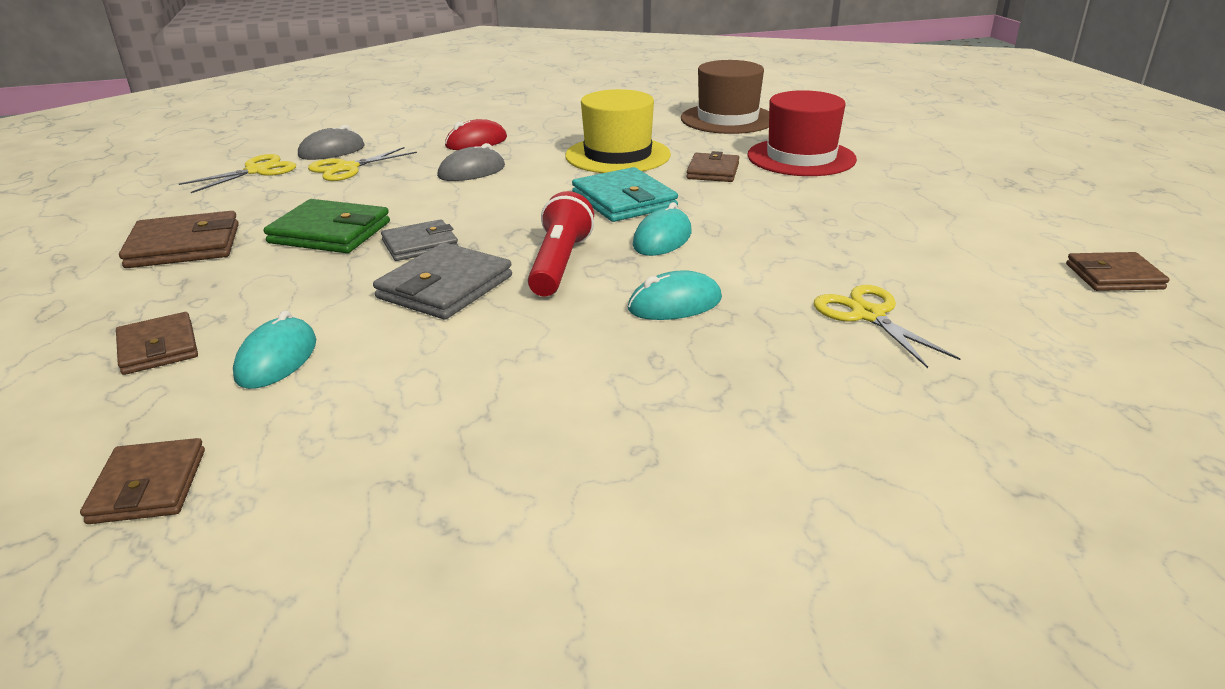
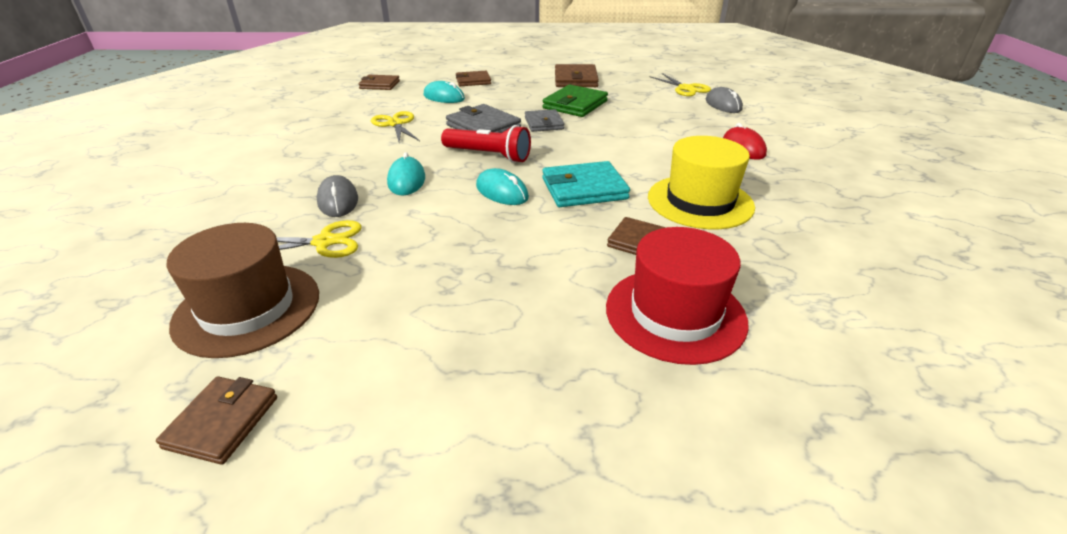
camera: 105 degrees right, 5 degrees up
yellow scissors [308,147,417,181] -> yellow scissors moved to [371,111,420,142]
grey mouse [437,143,505,181] -> grey mouse moved to [317,175,358,217]
brown hat [681,60,769,134] -> brown hat moved to [166,223,319,358]

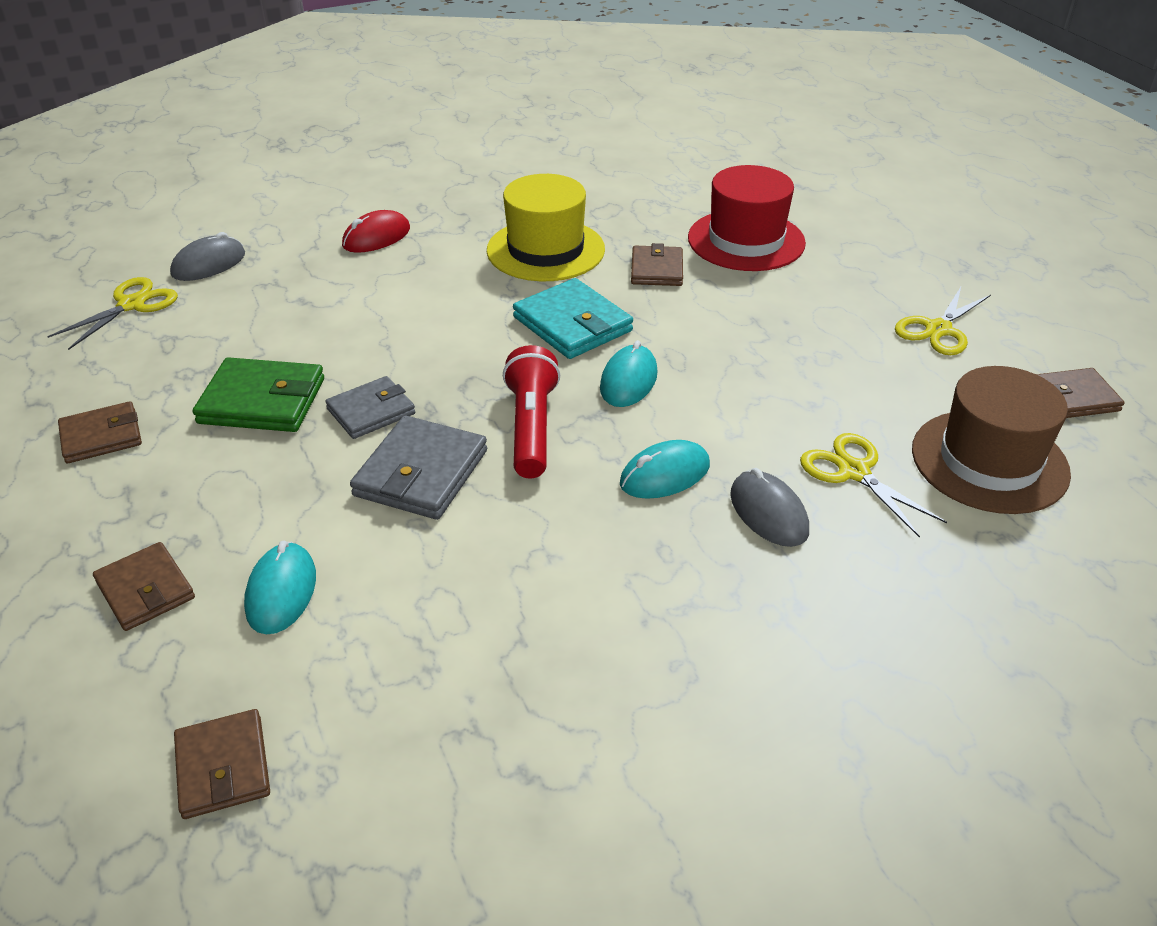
camera: 115 degrees left, 5 degrees up
grey mouse [317,175,358,217] -> grey mouse turned 75 degrees counterclockwise [730,468,809,547]
yellow scissors [371,111,420,142] -> yellow scissors moved to [895,287,991,355]
brown wallet [555,64,599,87] -> brown wallet [58,401,142,463], size x0.67

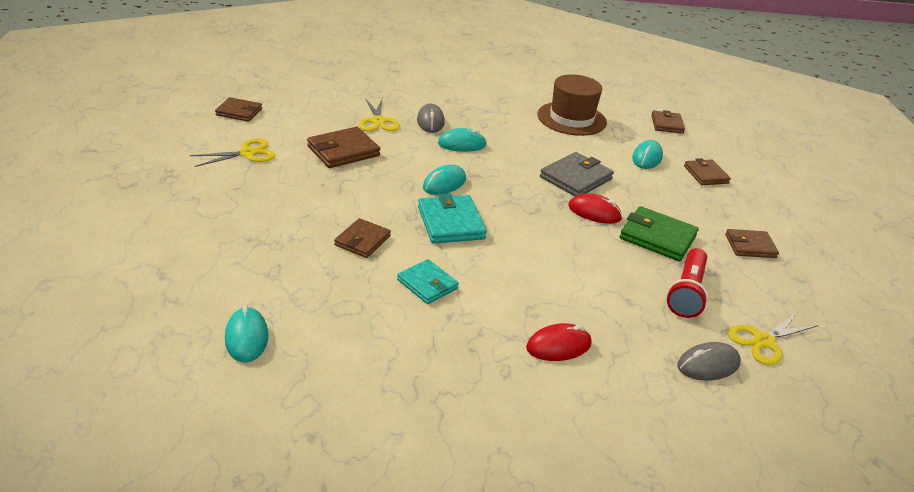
camera: 160 degrees left, 5 degrees down
grey wallet [325,376,415,439] -> red mouse [568,193,622,224]
yellow hat [487,174,605,281] -> turquoise wallet [397,259,459,304]
red flashlight [503,345,560,479] -> red flashlight moved to [667,248,708,318]
red hat [688,165,806,271] -> none
brown hat [912,366,1071,514] -> brown hat moved to [537,74,607,136]
none -> turquoise mouse [225,305,269,363]
none -> brown wallet [307,127,380,168]

